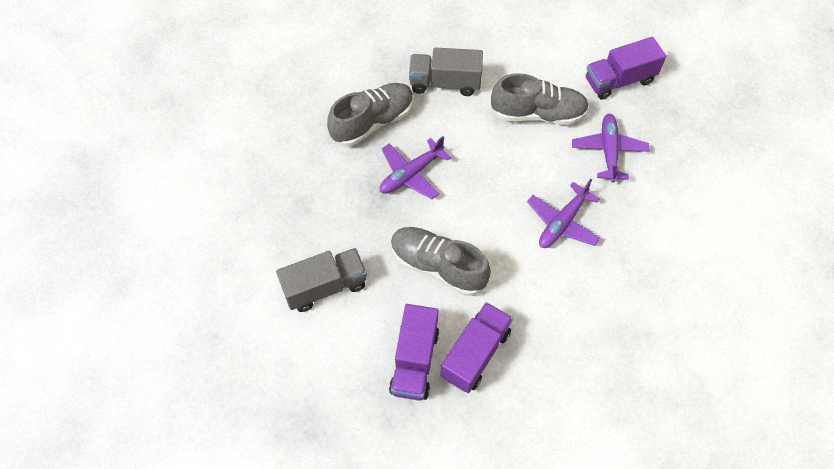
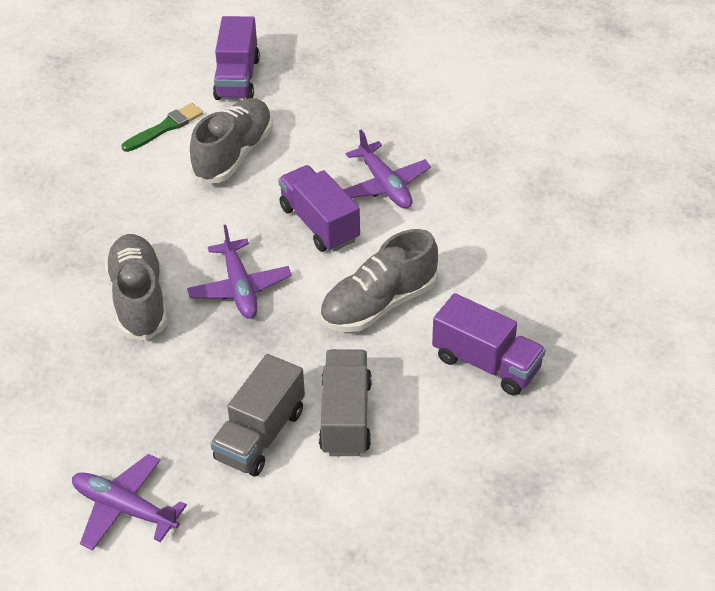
camera: 65 degrees left, 15 degrees down
grey truck [409,48,483,96] -> grey truck moved to [210,354,305,477]
purple truck [440,302,513,393] -> purple truck moved to [278,165,360,252]
purple plane [572,114,650,183] -> purple plane moved to [72,454,187,550]
none -> green brush [122,103,203,152]

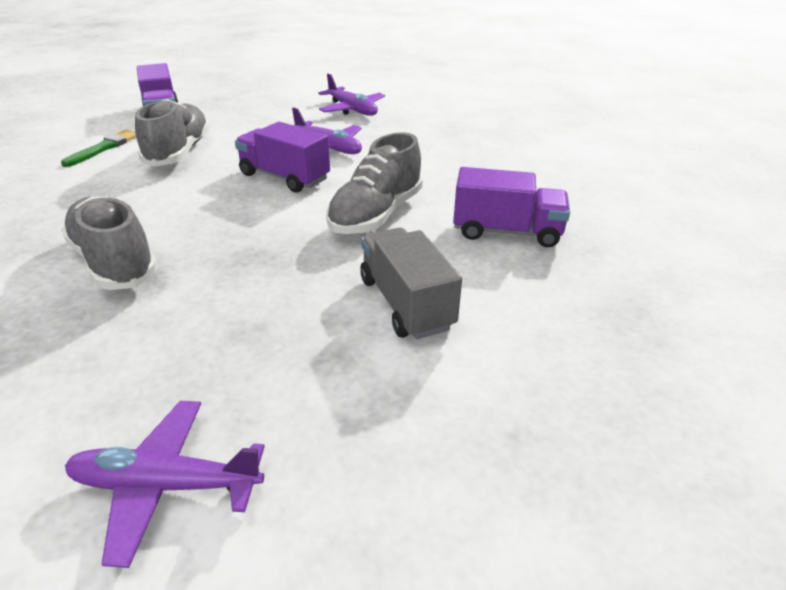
camera: 25 degrees left, 10 degrees down
purple plane [187,225,292,319] -> purple plane moved to [318,73,385,116]
grey truck [210,354,305,477] -> none

